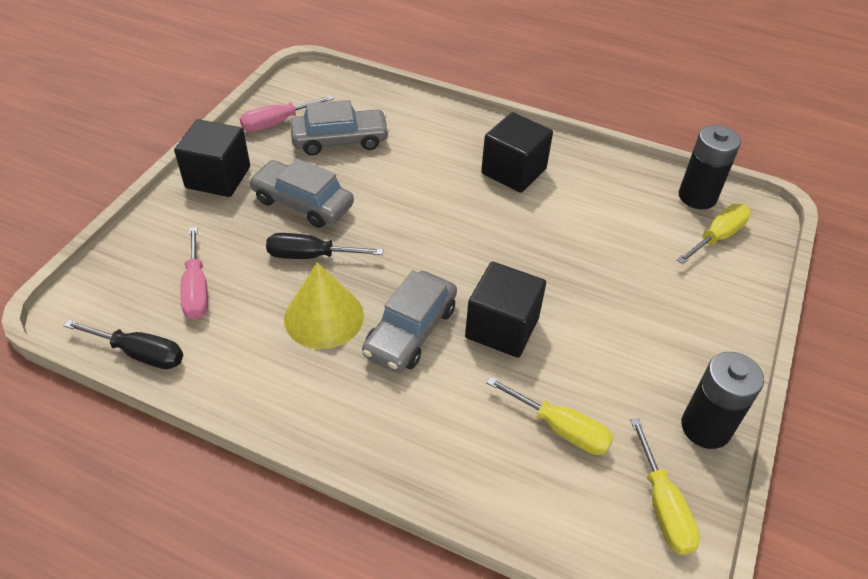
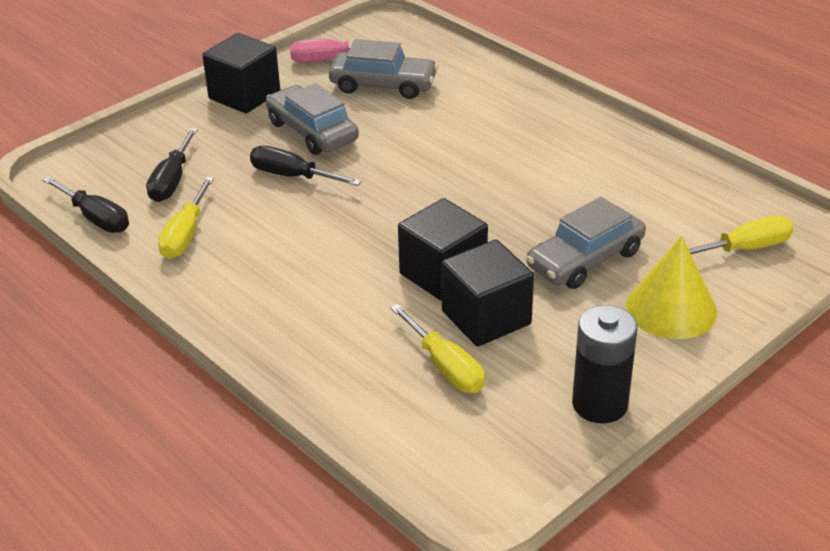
camera: 25 degrees right, 10 degrees down
pink screwdriver [180,227,208,319] -> black screwdriver [146,128,198,202]
yellow cone [284,262,364,349] -> yellow cone moved to [626,236,717,339]
grey car [362,271,457,372] -> grey car moved to [526,197,646,289]
black cube [481,112,553,193] -> black cube moved to [441,240,534,347]
yellow screwdriver [630,418,700,555] -> yellow screwdriver moved to [158,177,214,259]
black battery [679,125,741,209] -> none

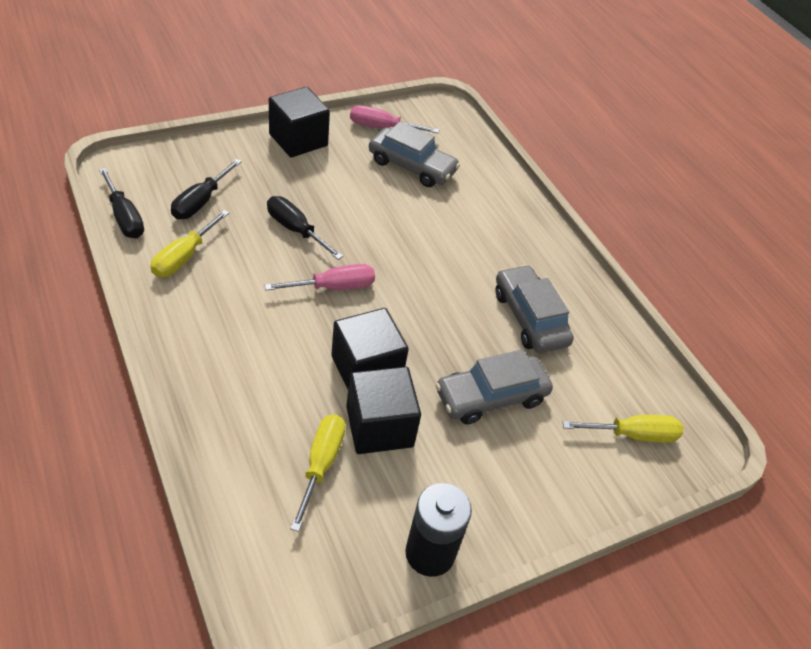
camera: 10 degrees right, 10 degrees up
grey car [266,83,359,155] -> grey car moved to [495,265,574,353]
yellow screwdriver [390,304,485,393] -> yellow screwdriver turned 150 degrees counterclockwise [290,414,345,532]
yellow cone [626,236,717,339] -> none
none -> pink screwdriver [265,264,375,291]

